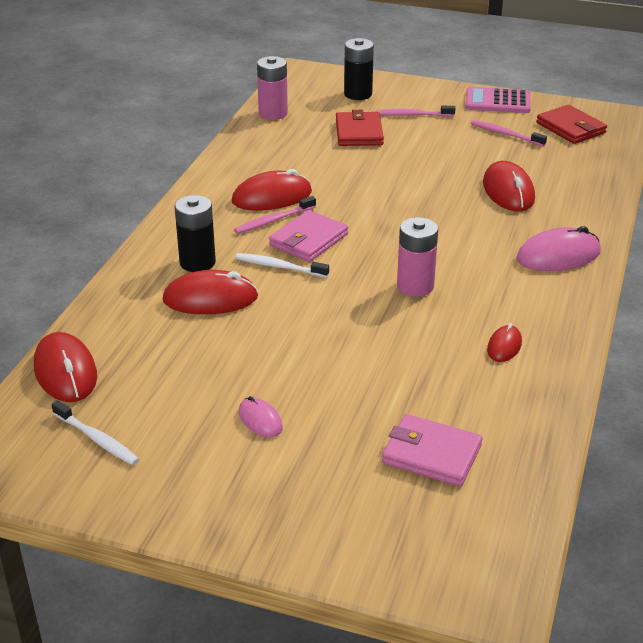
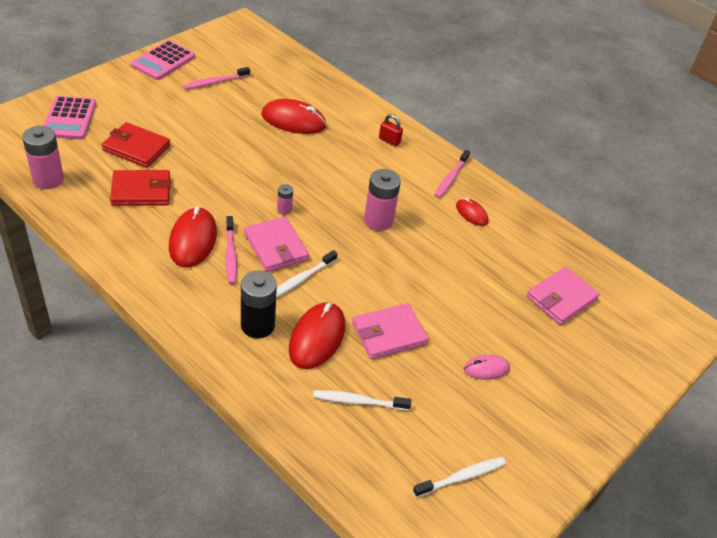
camera: 70 degrees left, 10 degrees up
red mouse [34,332,97,402] -> none
black battery [344,38,374,100] -> pink calculator [43,96,96,140]
pink toothbrush [375,106,455,117] -> pink toothbrush moved to [434,150,470,198]
pink mouse [516,226,601,271] -> red padlock [379,114,403,147]
red wallet [536,105,607,144] -> red wallet moved to [110,170,171,206]
none -> pink battery [277,184,293,215]
none -> white toothbrush [313,390,411,411]
none -> pink wallet [352,303,429,360]

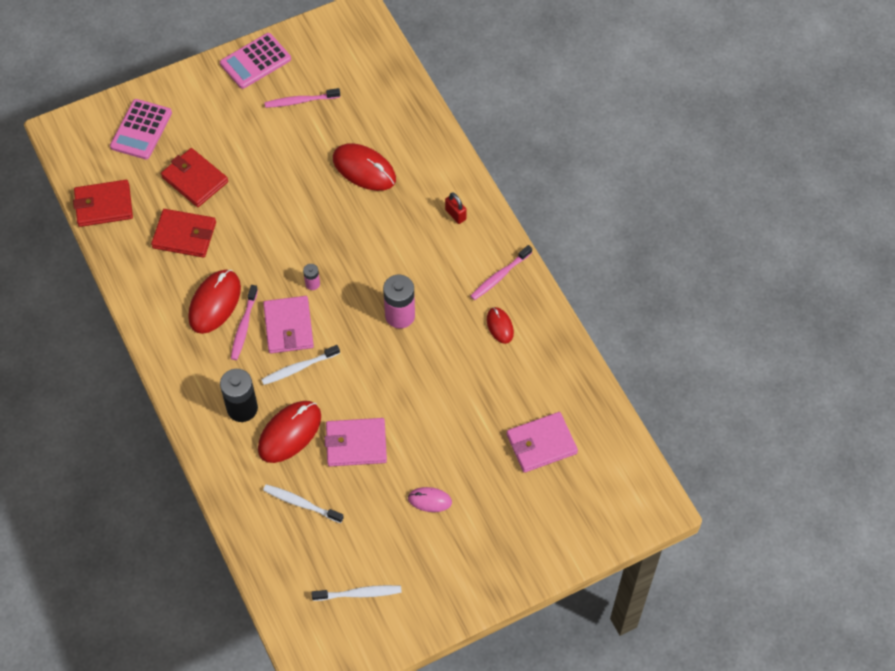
camera: 25 degrees right, 15 degrees up
pink battery [22,126,64,189] -> red wallet [73,180,133,227]

